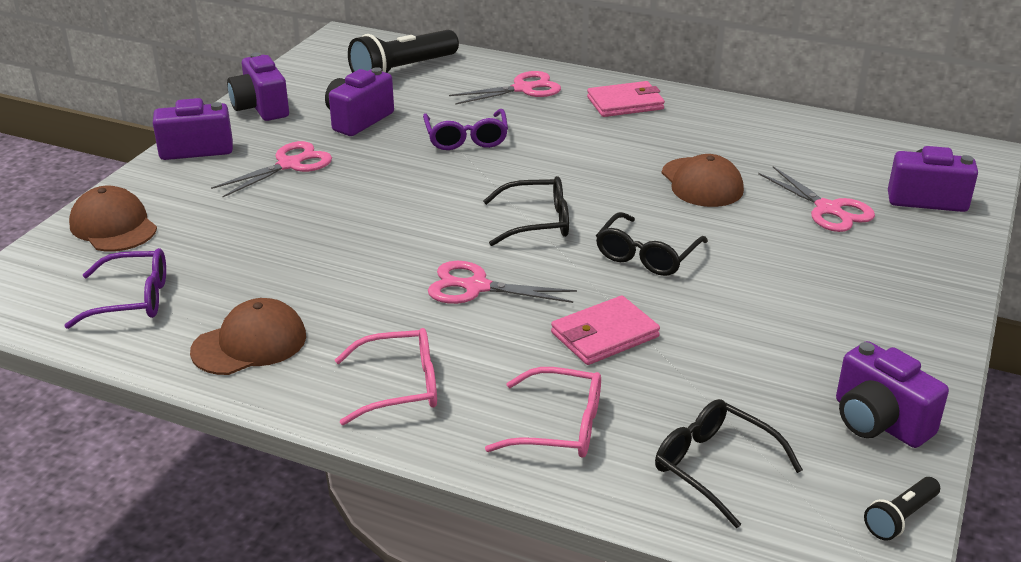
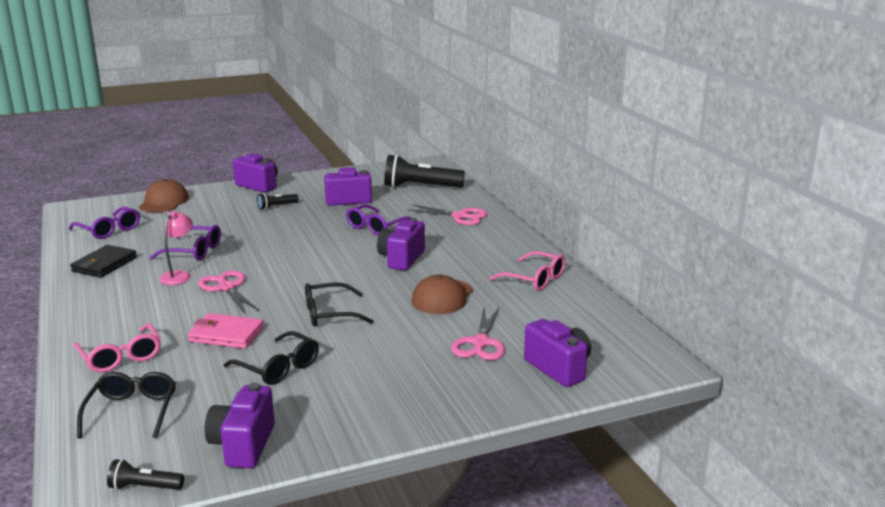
camera: 45 degrees right, 10 degrees down
brown cap [190,298,306,375] -> black wallet [70,245,137,278]
pink scissors [211,141,332,197] -> black flashlight [257,193,299,210]
purple camera [227,53,289,121] -> purple camera moved to [377,218,425,271]
pink glasses [335,328,437,425] -> pink glasses moved to [489,251,565,291]
black glasses [483,176,569,246] -> black glasses moved to [224,331,319,385]
pink wallet [587,81,665,117] -> none
none -> purple glasses [150,225,221,261]
none -> pink lamp [159,211,193,285]

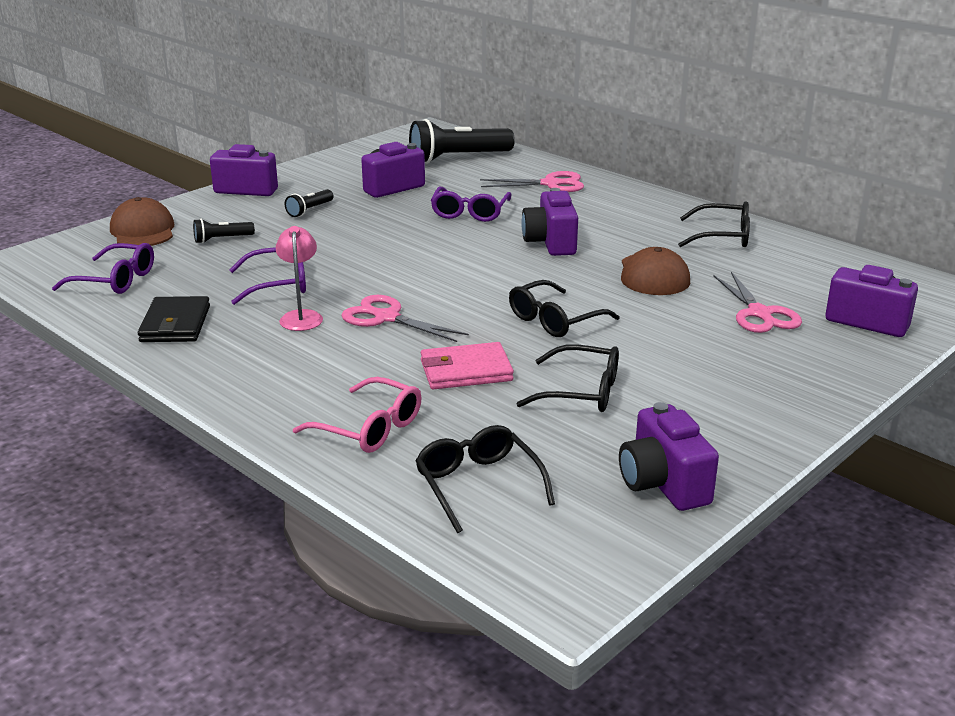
camera: 25 degrees left, 5 degrees up
black flashlight [107,459,184,490] -> black flashlight moved to [193,219,255,243]
pink glasses [489,251,565,291] -> black glasses [678,201,750,247]

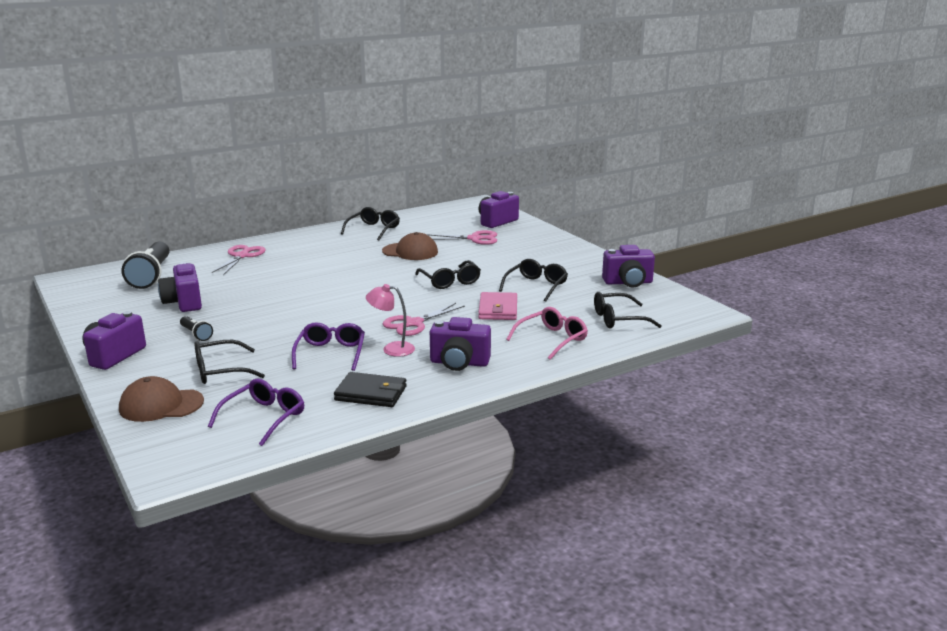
camera: 75 degrees left, 5 degrees down
black flashlight [193,219,255,243] -> black glasses [194,340,265,384]
purple glasses [431,187,511,222] -> none
purple camera [521,188,578,256] -> purple camera moved to [430,317,491,371]

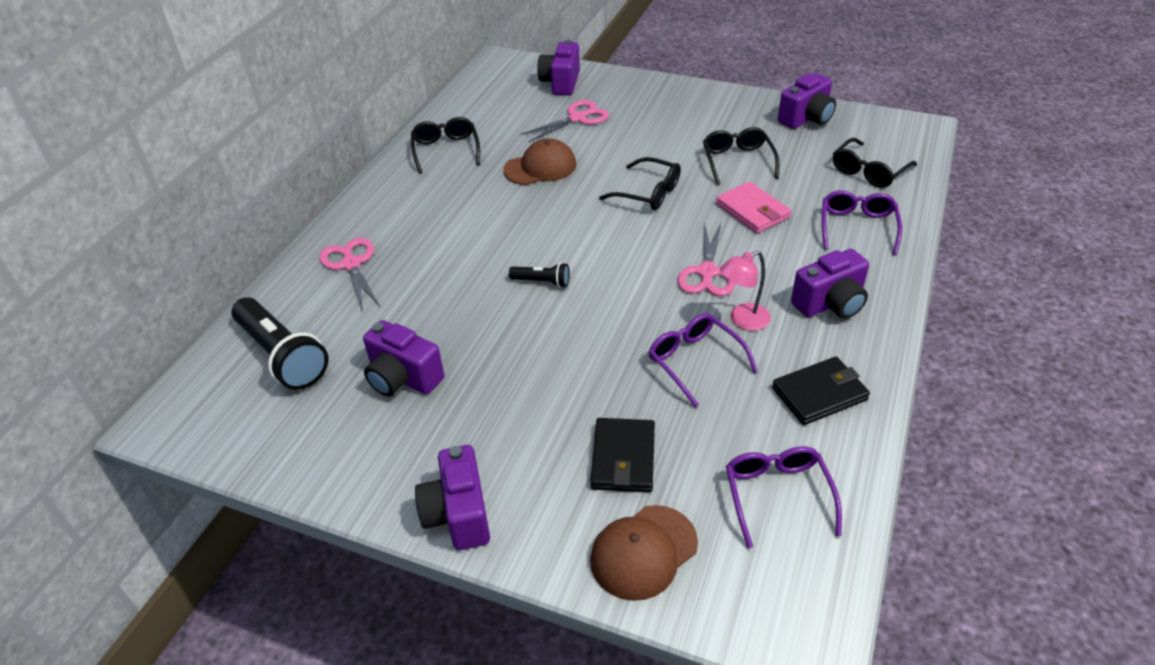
camera: 35 degrees left, 20 degrees up
black flashlight [180,316,213,341] -> black flashlight moved to [509,262,570,288]
black glasses [194,340,265,384] -> black wallet [590,418,655,493]
pink glasses [506,307,588,360] -> purple glasses [822,190,902,255]

